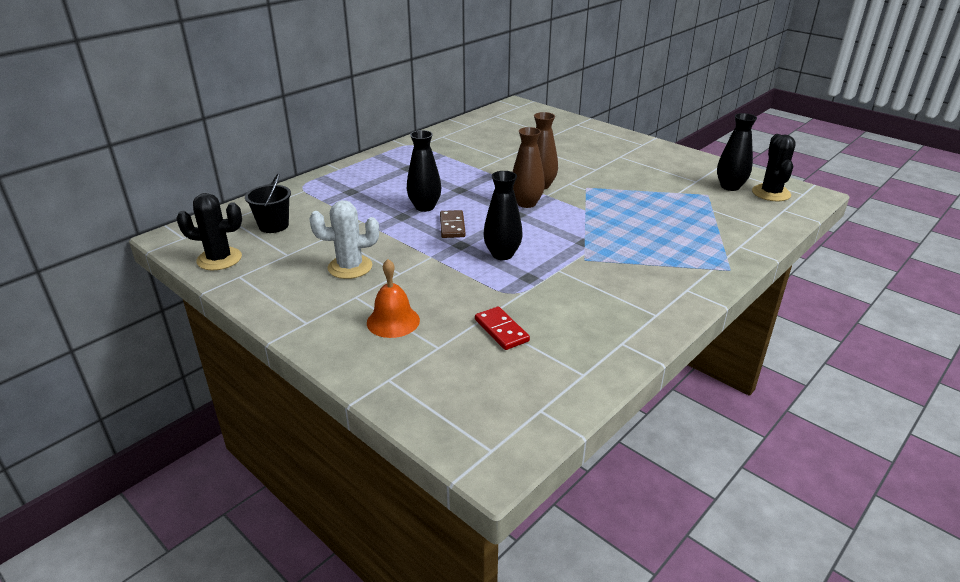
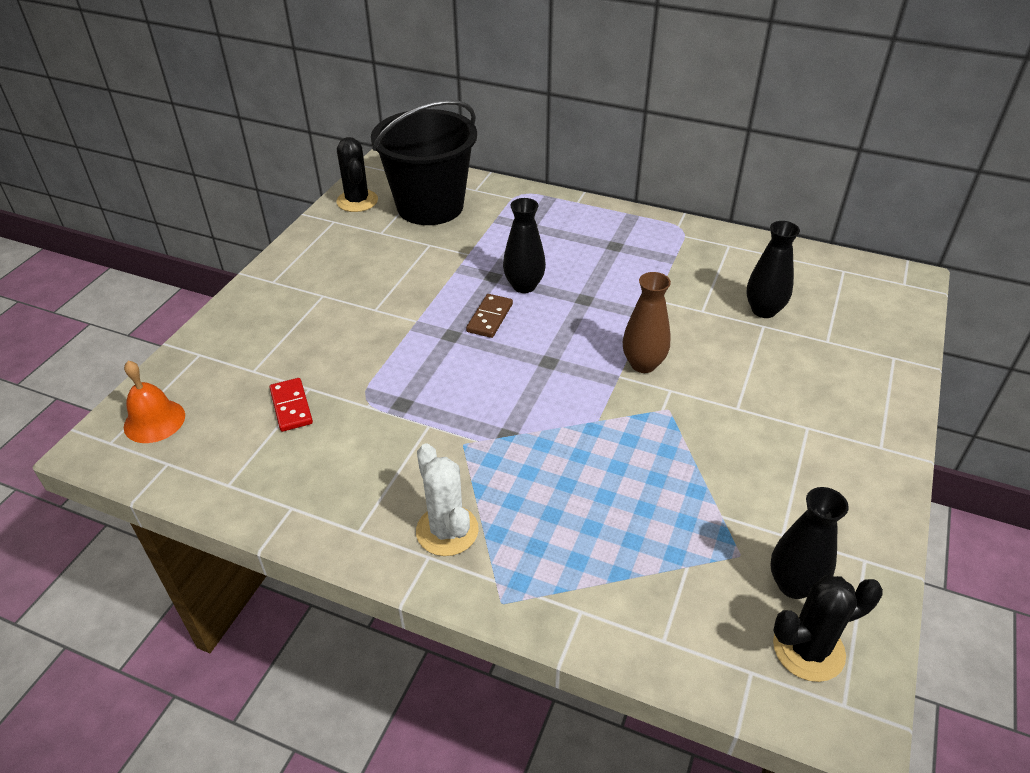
camera: 70 degrees right, 10 degrees up
black bucket [245,173,291,233] -> black bucket [371,100,477,225], size x2.19
white cactus [310,200,379,279] -> white cactus moved to [416,443,479,556]
orange bell [367,259,420,338] -> orange bell moved to [124,361,185,443]
brown domino [440,210,466,238] -> brown domino turned 45 degrees counterclockwise [466,294,513,338]
red domino [475,306,530,350] -> red domino turned 60 degrees counterclockwise [269,378,313,432]
black vase [483,171,523,260] -> black vase moved to [746,221,800,318]
brown vase [513,127,545,208] -> none

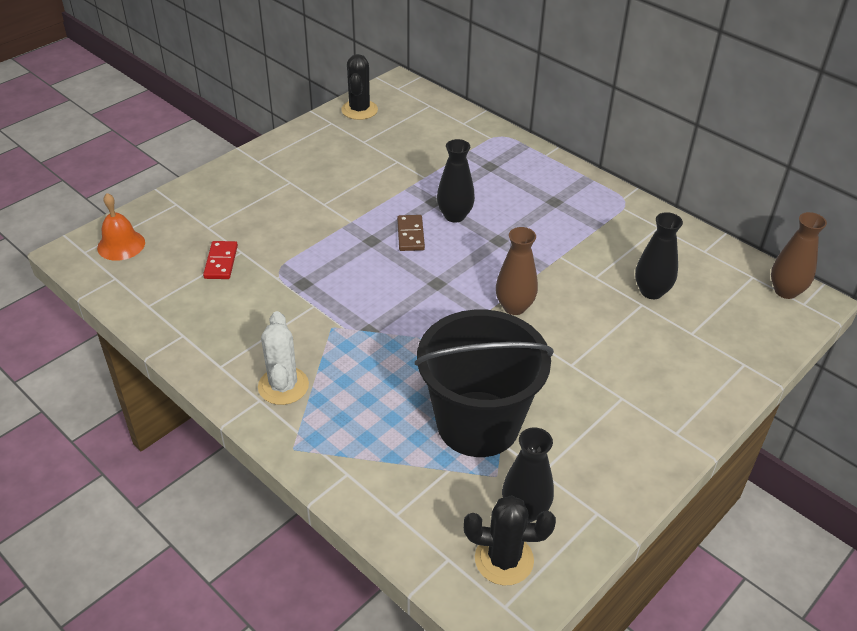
camera: 20 degrees right, 0 degrees up
black bucket [371,100,477,225] -> black bucket moved to [415,310,554,457]
brown domino [466,294,513,338] -> brown domino turned 45 degrees counterclockwise [397,215,425,251]
none -> brown vase [771,212,827,299]

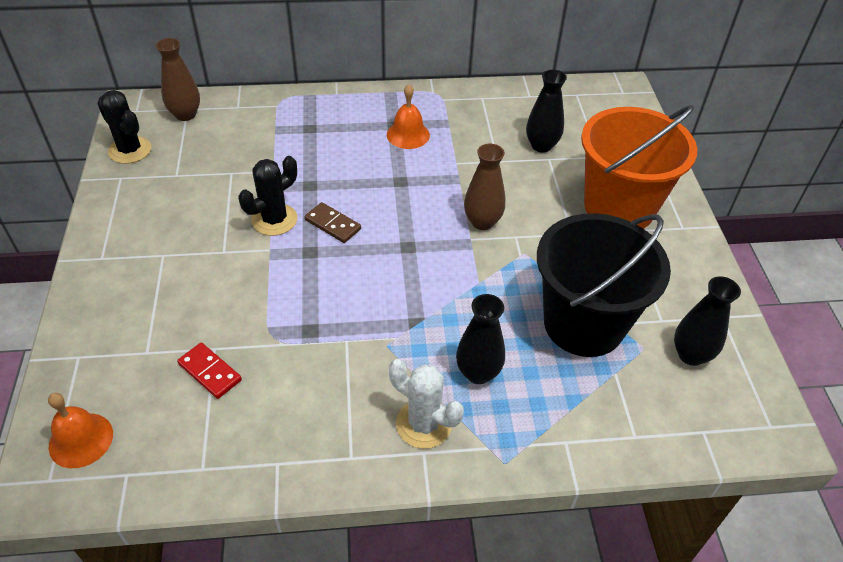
camera: 50 degrees left, 5 degrees up
black vase [437,139,475,223] -> black vase moved to [456,294,505,384]
black cactus [464,495,556,585] -> black cactus moved to [239,156,297,236]
brown vase [771,212,827,299] -> brown vase moved to [156,38,200,121]
none -> orange bell [387,84,430,149]
none -> orange bucket [581,105,697,229]

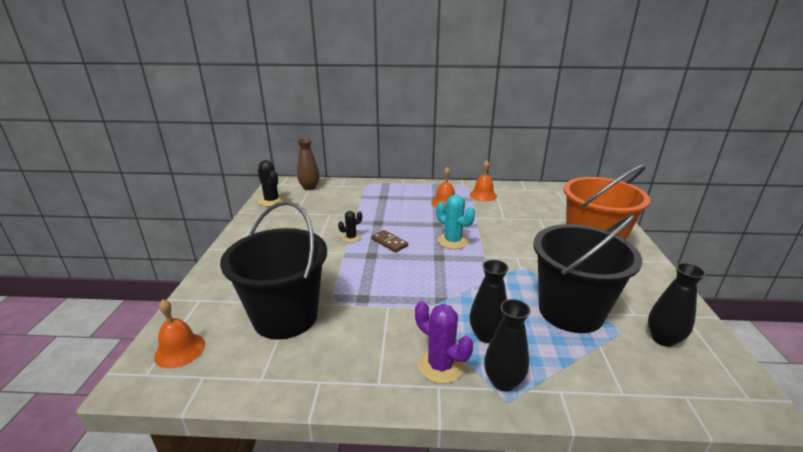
camera: 10 degrees right, 20 degrees down
red domino [177,342,242,399] -> black bucket [220,201,327,340]
black cactus [239,156,297,236] -> black cactus [338,211,362,243], size x0.60
white cactus [389,359,464,449] -> purple cactus [415,301,473,384]
brown vase [464,144,505,230] -> none
black vase [526,69,567,153] -> black vase moved to [484,299,531,392]
none -> turquoise cactus [436,195,475,249]
none -> orange bell [470,160,497,201]

